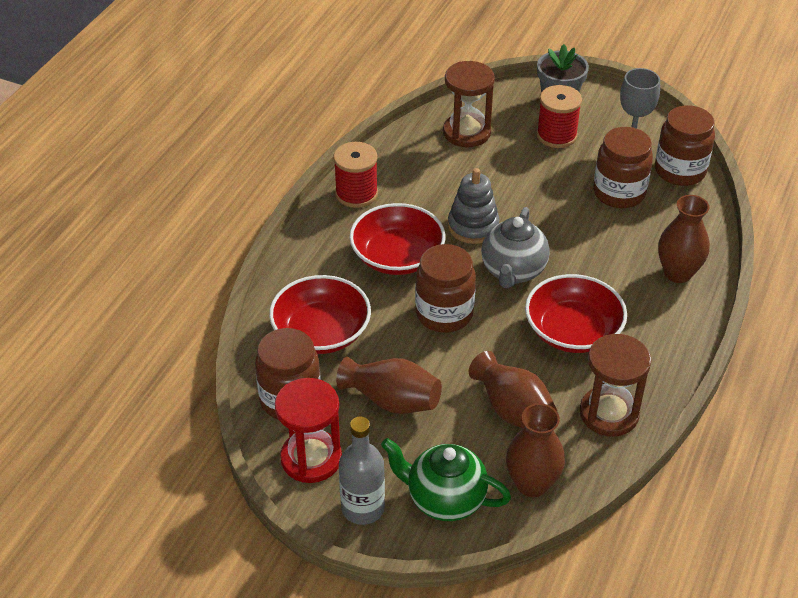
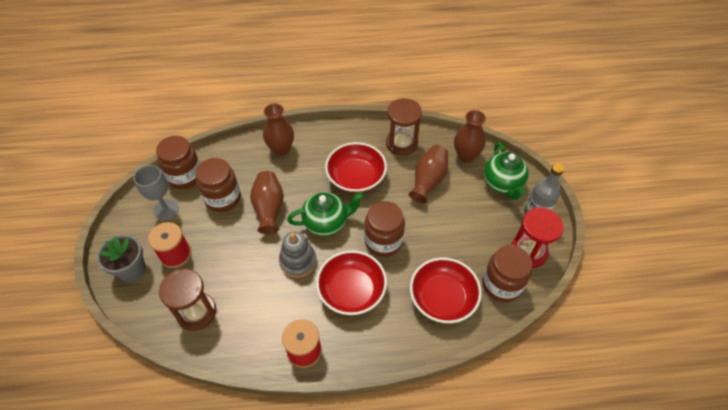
camera: 120 degrees left, 10 degrees up
brown vase [336,357,442,414] -> brown vase moved to [250,171,284,234]
grey teapot [481,207,550,289] -> green teapot [287,192,364,236]

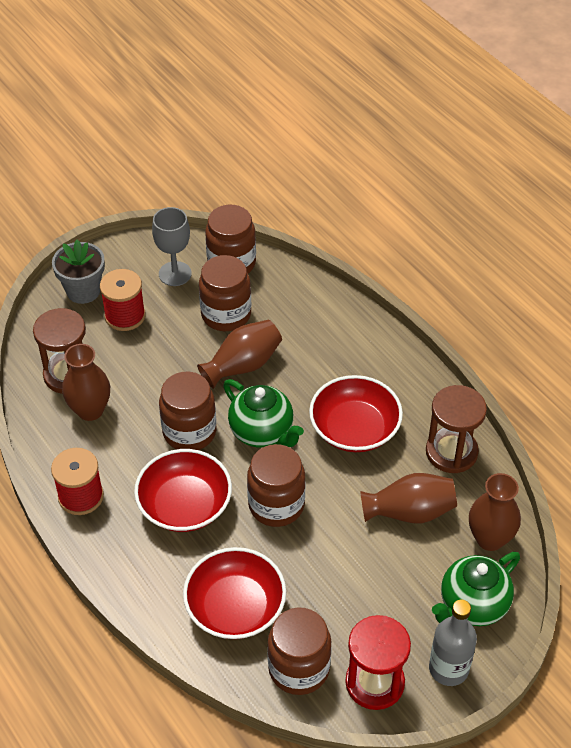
camera: 60 degrees right, 5 degrees down
brown vase [263,103,294,156] -> brown vase moved to [62,344,110,421]
grey stacking toy [279,231,317,278] -> brown jar [159,372,216,450]

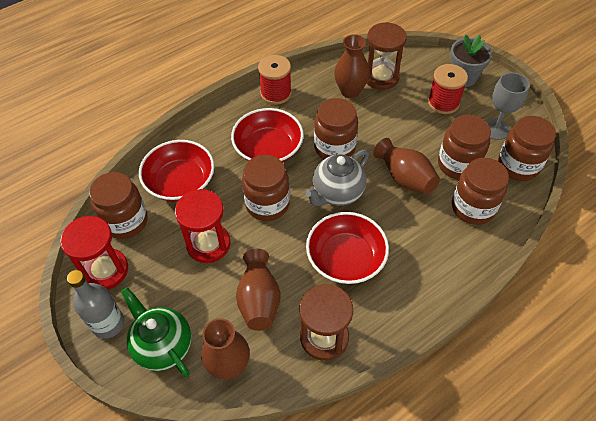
camera: 90 degrees right, 5 degrees up
green teapot [223,379,304,447] -> grey teapot [305,150,369,206]
none -> red hourglass [175,189,230,263]
none -> brown jar [452,158,509,225]

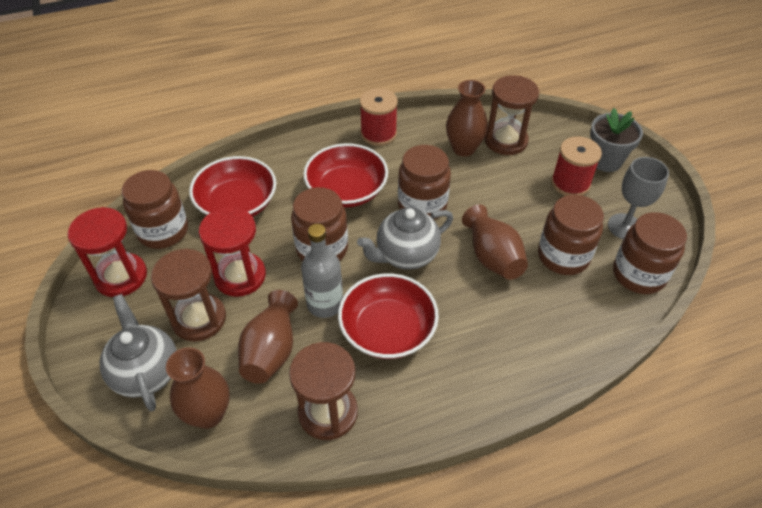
camera: 15 degrees right, 5 degrees down
grey bottle [67,270,124,339] -> grey bottle moved to [301,224,343,318]
green teapot [121,287,192,377] -> grey teapot [99,294,177,411]
brown jar [452,158,509,225] -> none
none -> brown hourglass [151,249,226,342]

